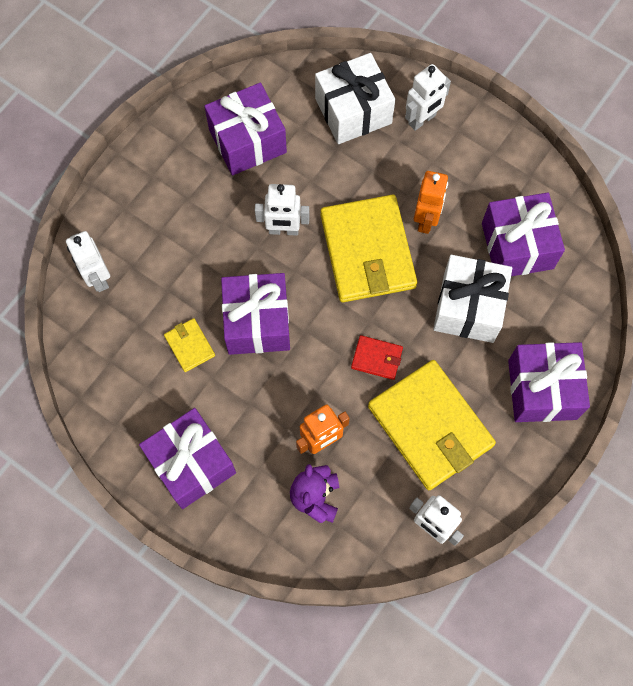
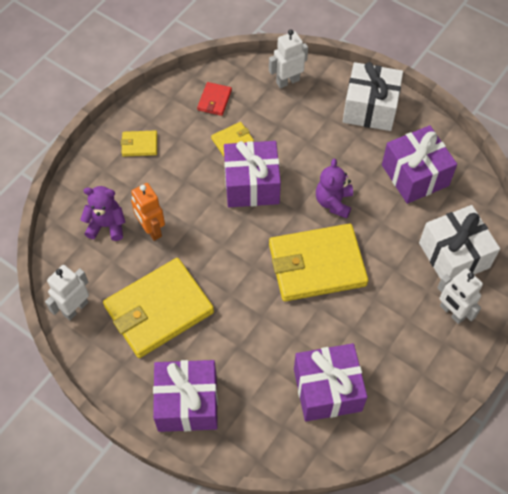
camera: 90 degrees right, 10 degrees down
purple gift [139,408,236,509] -> yellow wallet [121,131,157,157]
white robot [255,184,310,236] -> purple teddy bear [316,159,353,218]
red wallet [351,335,403,380] -> red wallet moved to [197,82,232,116]
orange robot [414,171,448,234] -> none
white gift [433,255,512,343] -> white gift moved to [343,62,403,131]

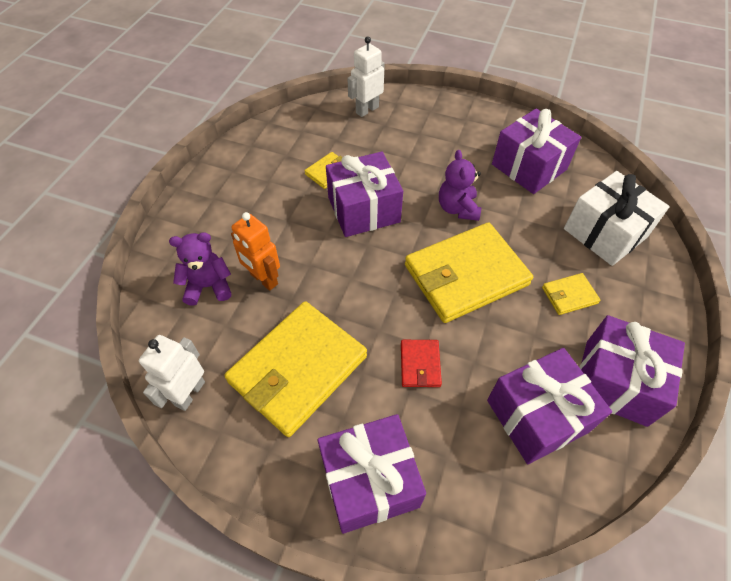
camera: 15 degrees left, 5 degrees down
yellow wallet [121,131,157,157] -> yellow wallet moved to [542,273,601,315]
red wallet [197,82,232,116] -> red wallet moved to [401,340,442,387]
white gift [343,62,403,131] -> none
white robot [437,268,483,324] -> none
none -> purple gift [579,315,685,427]

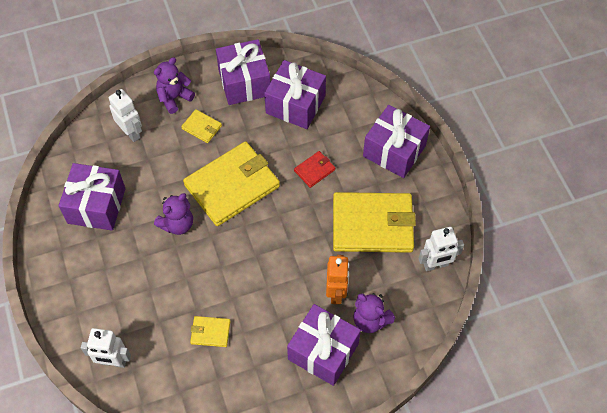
camera: 130 degrees left, 5 degrees up
purple gift [326,152,403,237] -> purple gift moved to [287,304,361,386]
yellow wallet [405,222,533,323] -> yellow wallet turned 60 degrees counterclockwise [183,141,280,226]
white gift [564,171,670,266] -> white robot [109,89,142,142]
none -> purple teddy bear [154,57,195,114]

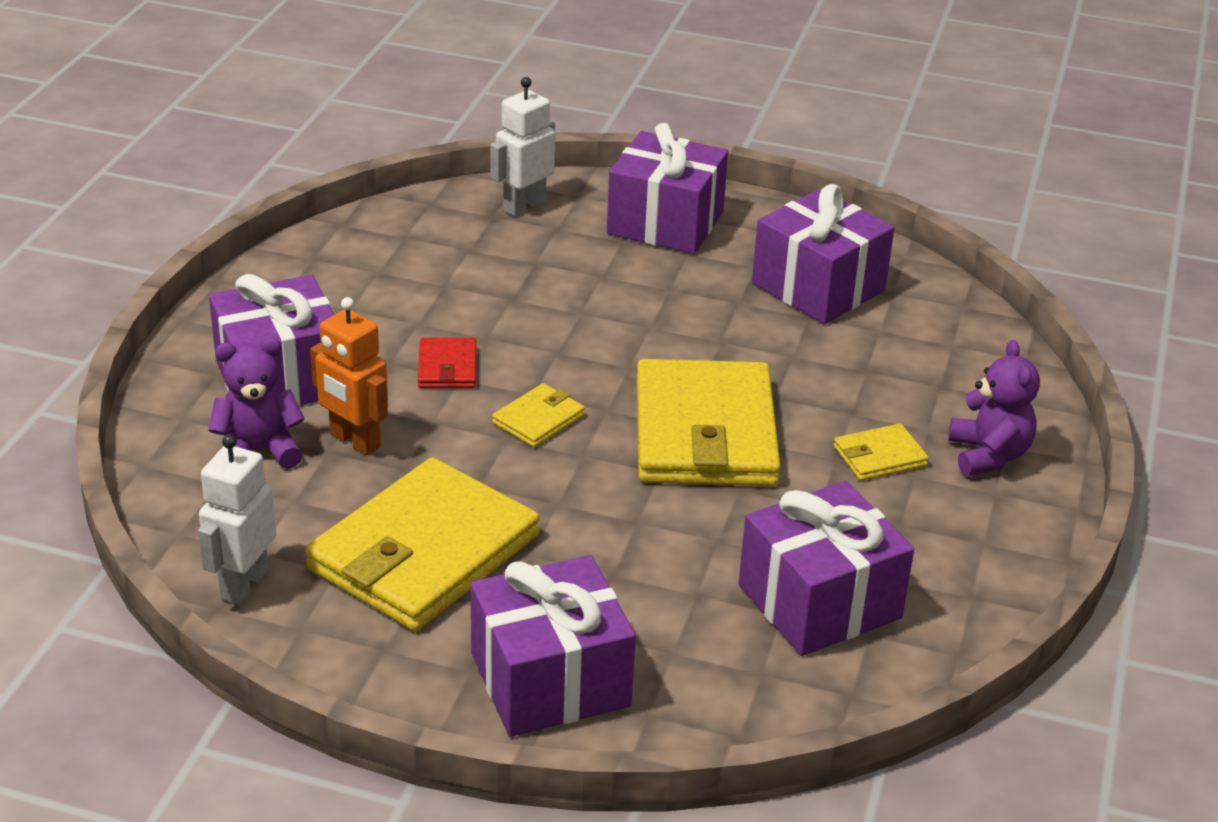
camera: 125 degrees right, 25 degrees down
white robot [109,89,142,142] -> none
purple teddy bear [154,193,193,235] -> none
yellow wallet [190,316,230,347] -> yellow wallet moved to [492,383,585,447]
purple gift [216,39,270,105] -> purple gift moved to [607,123,728,254]
red wallet [294,151,335,188] -> red wallet moved to [418,338,476,388]

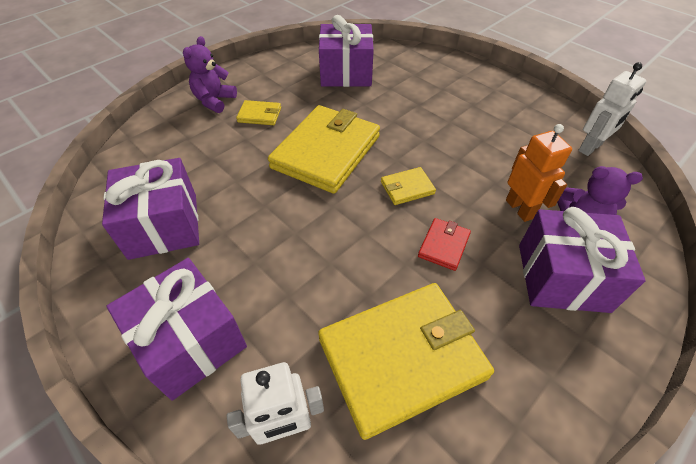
camera: 150 degrees left, 15 degrees up
yellow wallet [305,457,539,631] -> yellow wallet moved to [318,283,494,440]
purple gift [470,555,636,737] -> none

